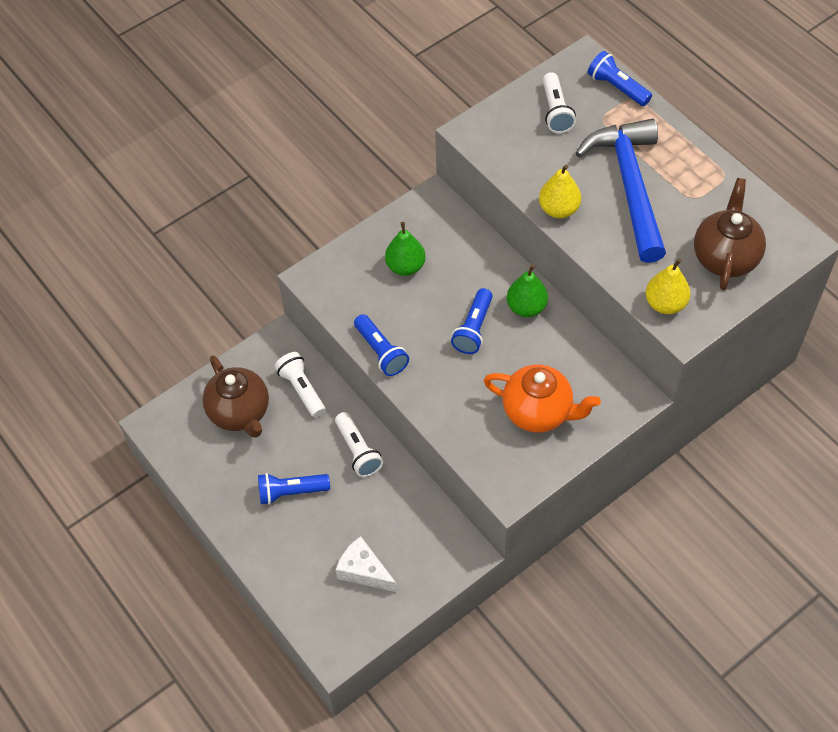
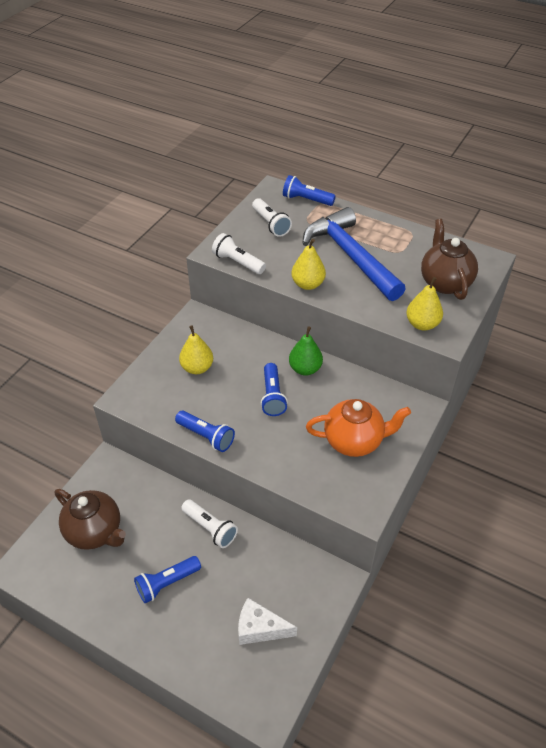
camera: 25 degrees left, 10 degrees down
white flashlight [275,352,326,417] -> white flashlight moved to [212,233,266,274]
green pear [385,222,426,276] -> yellow pear [179,325,213,374]

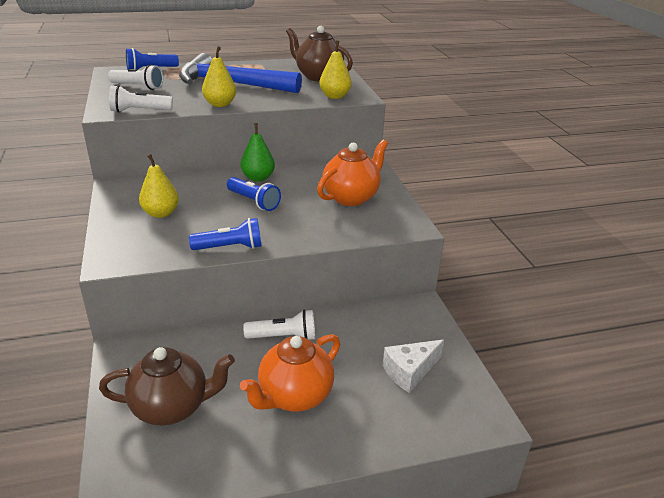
camera: 45 degrees left, 15 degrees down
blue flashlight [134,556,201,603] -> orange teapot [240,334,340,412]

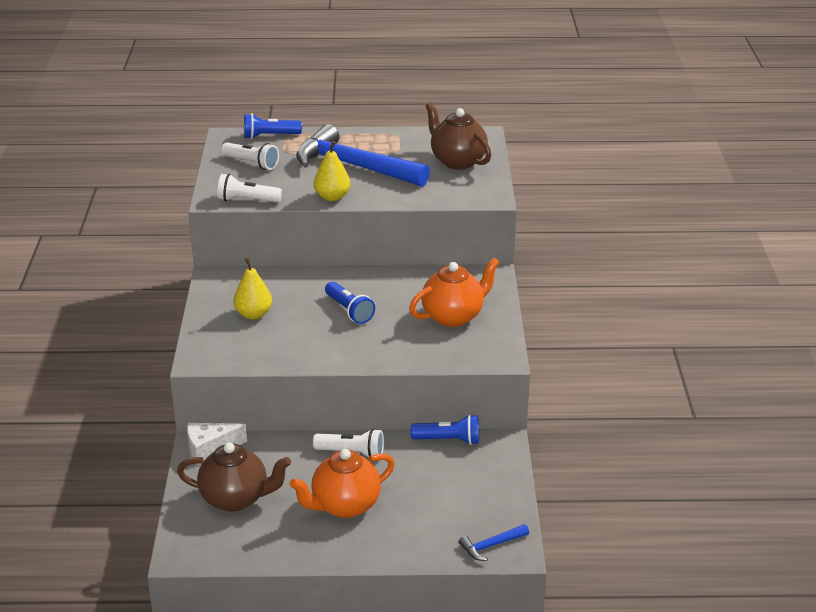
camera: 15 degrees right, 0 degrees up
blue flashlight [189,218,262,250] -> blue flashlight moved to [411,414,479,445]
green pear [241,123,275,182] -> none
yellow pear [319,41,352,99] -> none
white cheese [383,339,444,393] -> white cheese moved to [187,423,247,465]
none -> blue hammer [459,524,529,561]

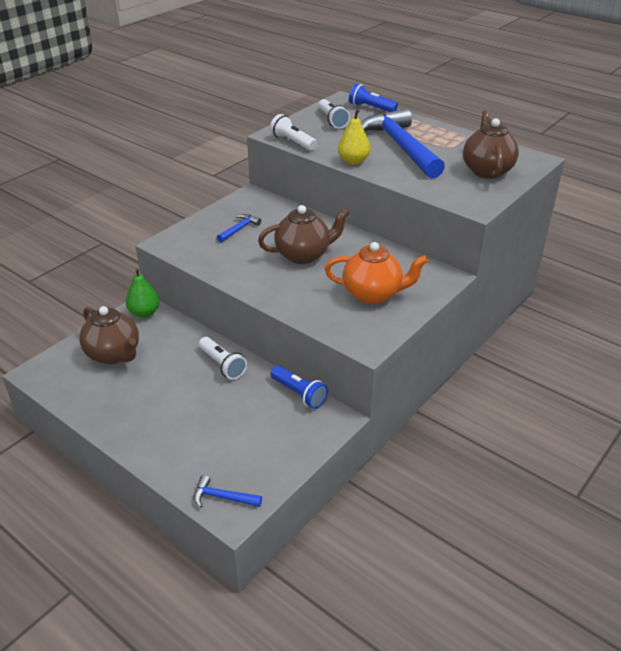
camera: 40 degrees right, 5 degrees up
white cheese [187,423,247,465] -> green pear [126,268,160,318]
yellow pear [234,258,272,319] -> blue hammer [217,214,261,242]
orange teapot [290,449,395,518] -> none
blue flashlight [325,282,375,324] -> brown teapot [258,205,350,264]

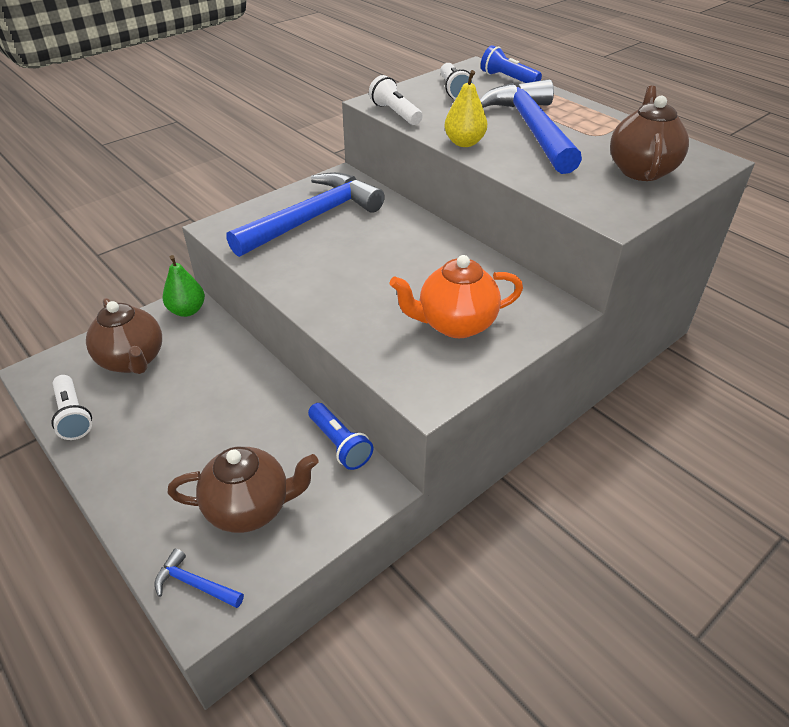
camera: 10 degrees right, 5 degrees up
white flashlight [199,337,247,380] -> white flashlight moved to [51,375,92,440]
blue hammer [217,214,261,242] -> blue hammer [226,172,385,257], size x2.49
brown teapot [258,205,350,264] -> brown teapot moved to [167,446,318,533]
orange teapot [325,242,428,304] -> orange teapot turned 150 degrees clockwise [389,255,523,338]

